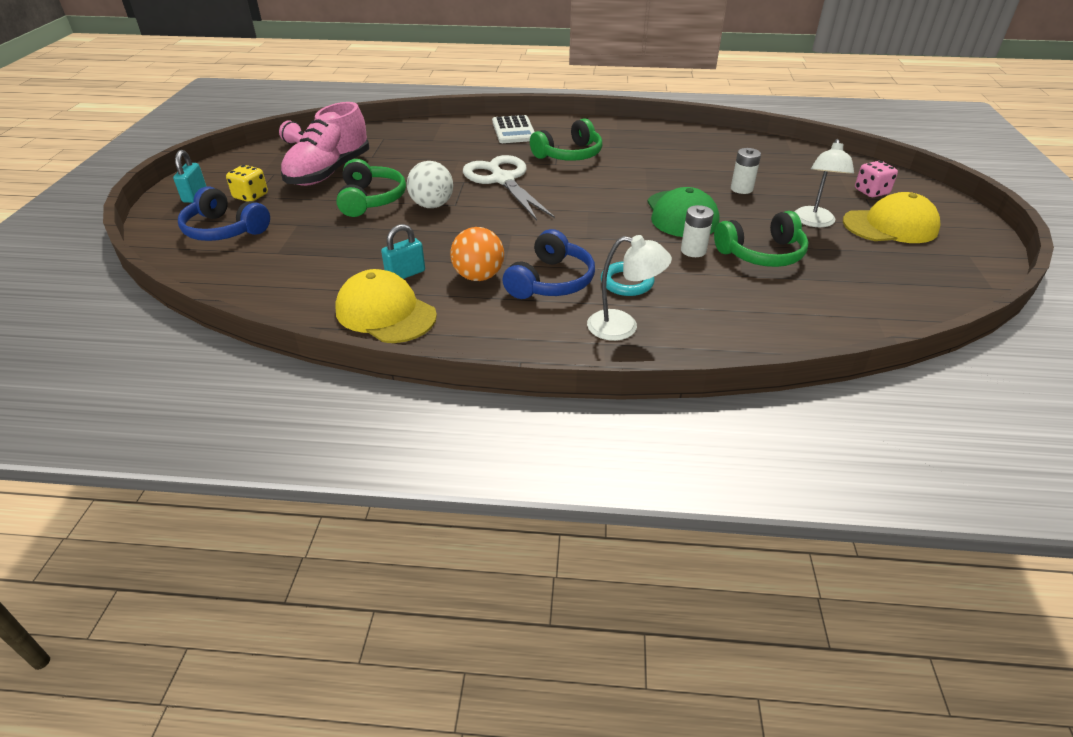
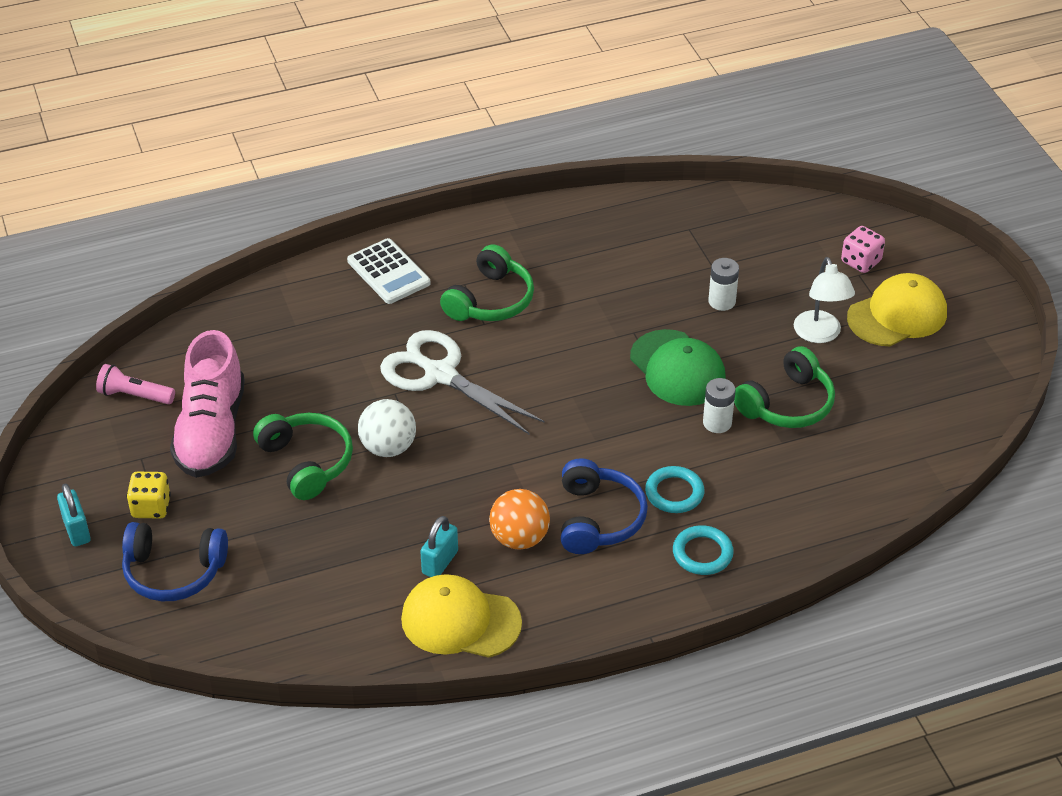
camera: 25 degrees left, 5 degrees up
white lamp [587,235,672,341] -> turquoise ring [673,525,734,575]

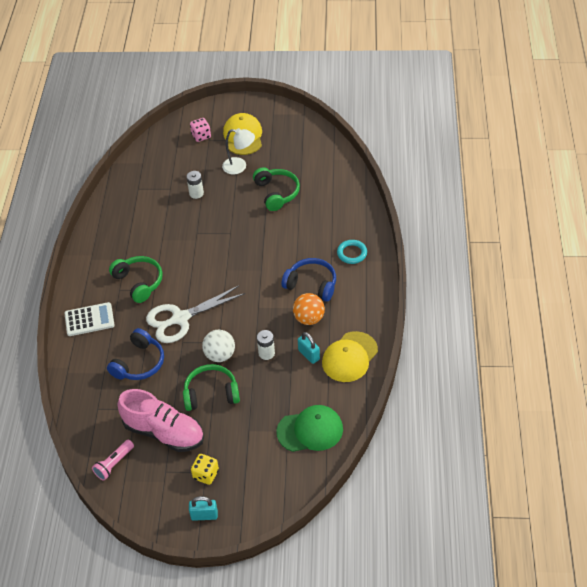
camera: 65 degrees left, 5 degrees up
blue headphones [122,522,228,601] -> blue headphones moved to [107,328,164,380]
green cap [630,329,726,406] -> green cap moved to [276,405,343,452]
turquoise ring [645,466,705,513] -> none
white battery [703,378,735,433] -> white battery moved to [257,330,275,360]

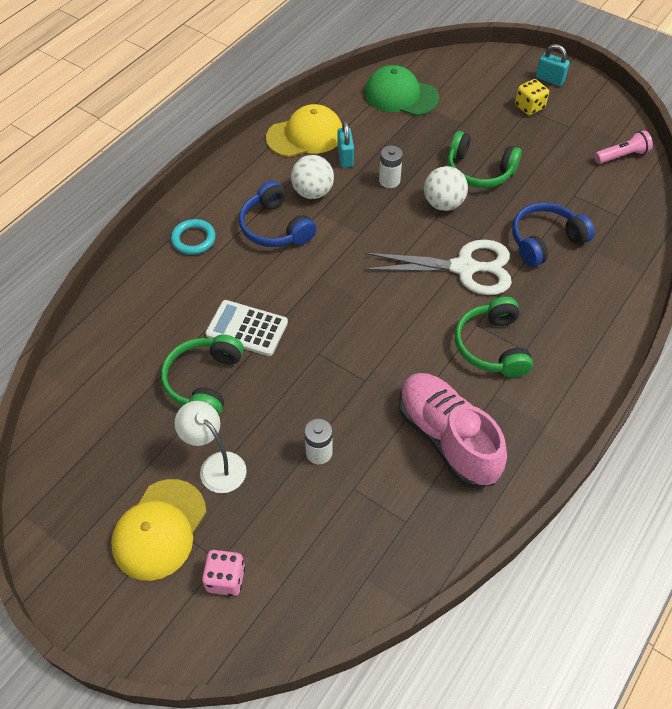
camera: 150 degrees left, 5 degrees up
white calculator [64,302,115,336] -> white calculator moved to [205,300,288,356]
pink shoe [118,389,204,452] -> pink shoe moved to [399,373,507,488]
orange ball [293,293,325,325] -> white ball [291,155,334,199]

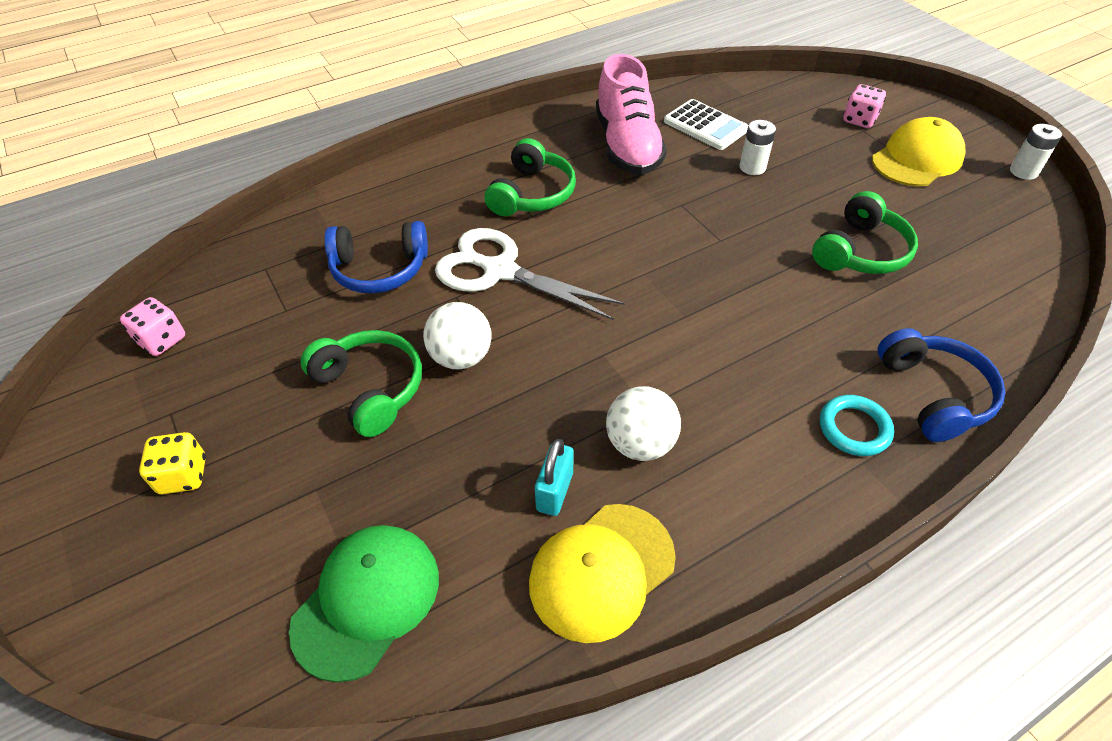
camera: 155 degrees left, 5 degrees down
white lamp [174,401,247,493] -> none
white calculator [205,300,288,356] -> white calculator moved to [664,99,748,150]
blue headphones [239,180,316,247] -> blue headphones moved to [878,328,1006,442]
yellow cap [266,104,342,157] -> yellow cap turned 45 degrees counterclockwise [529,504,676,643]
green cap [365,65,440,116] -> green cap turned 105 degrees counterclockwise [289,525,439,683]
white battery [379,146,403,188] -> white battery moved to [1010,124,1062,180]
turquoise padlock [536,44,570,86] -> none
pink flashlight [594,130,653,164] -> pink dice [120,297,185,356]

